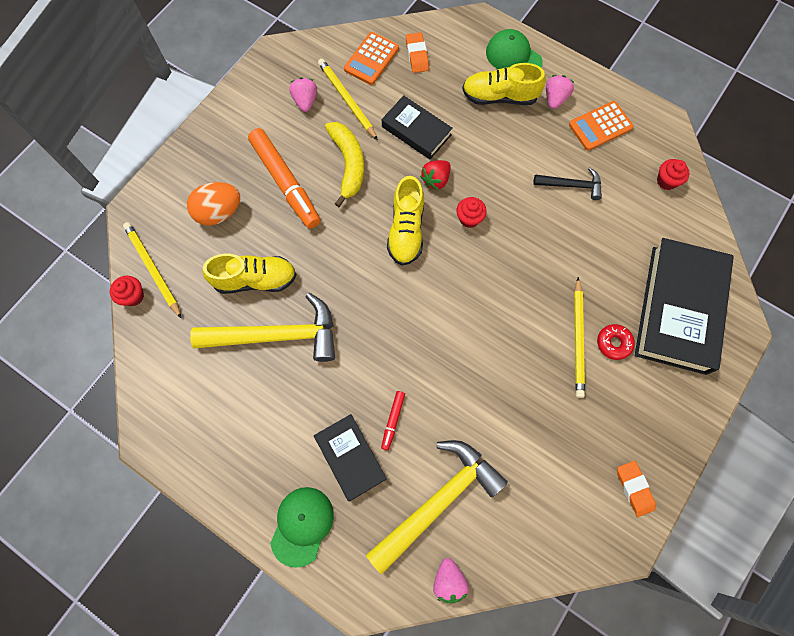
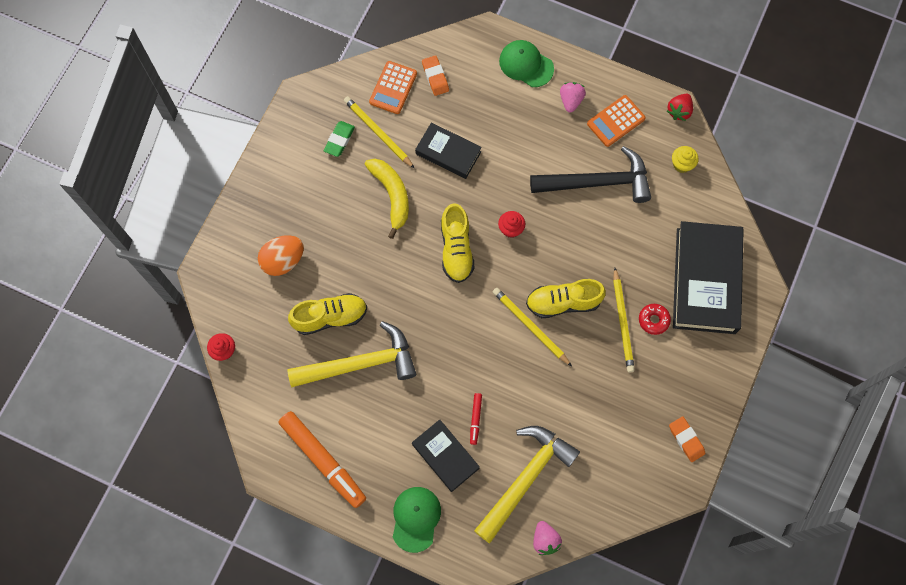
camera: 10 degrees left, 0 degrees up
yellow pencil [123,222,182,319] -> yellow pencil moved to [493,288,572,366]
orange marker [248,128,321,229] -> orange marker moved to [279,411,366,508]
pink strawberry [289,77,317,112] -> green eraser [324,121,355,157]
red strawberry [420,160,451,190] -> red strawberry moved to [667,93,693,121]
yellow shoe [462,63,546,105] -> yellow shoe moved to [526,279,606,318]
black hammer [533,168,602,200] -> black hammer [530,146,651,203], size x1.92
red cupcake [657,159,689,190] -> yellow cupcake [672,146,699,173]

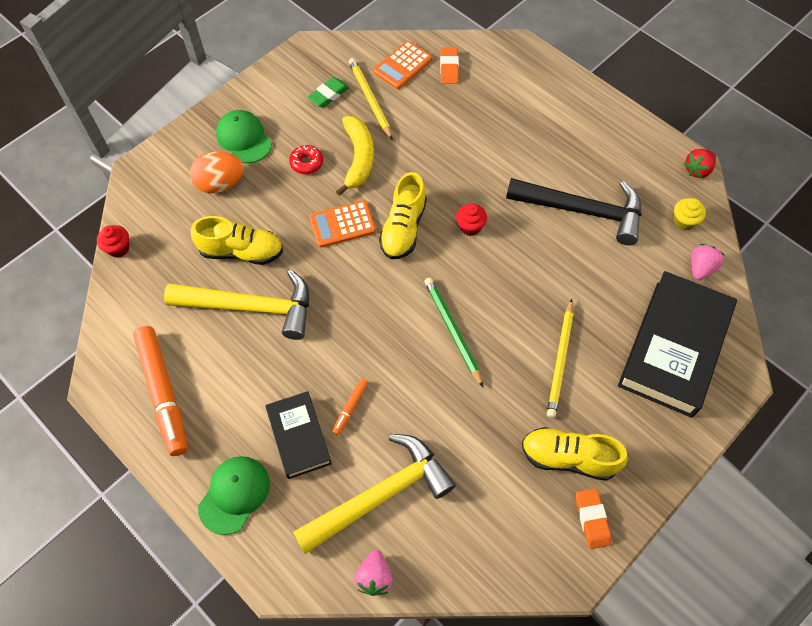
camera: 20 degrees right, 10 degrees down
black book [415,122,482,179] -> none
red marker [470,393,482,445] -> orange marker [332,378,368,435]
yellow pencil [493,288,572,366] -> green pencil [424,277,483,387]
green cap [499,40,554,87] -> green cap moved to [216,110,272,163]
yellow shoe [526,279,606,318] -> yellow shoe moved to [522,427,628,481]
pink strawberry [560,82,586,113] -> pink strawberry moved to [691,244,724,280]
orange calculator [587,95,646,147] -> orange calculator moved to [309,200,376,247]
red donut [639,304,671,335] -> red donut moved to [289,145,323,174]

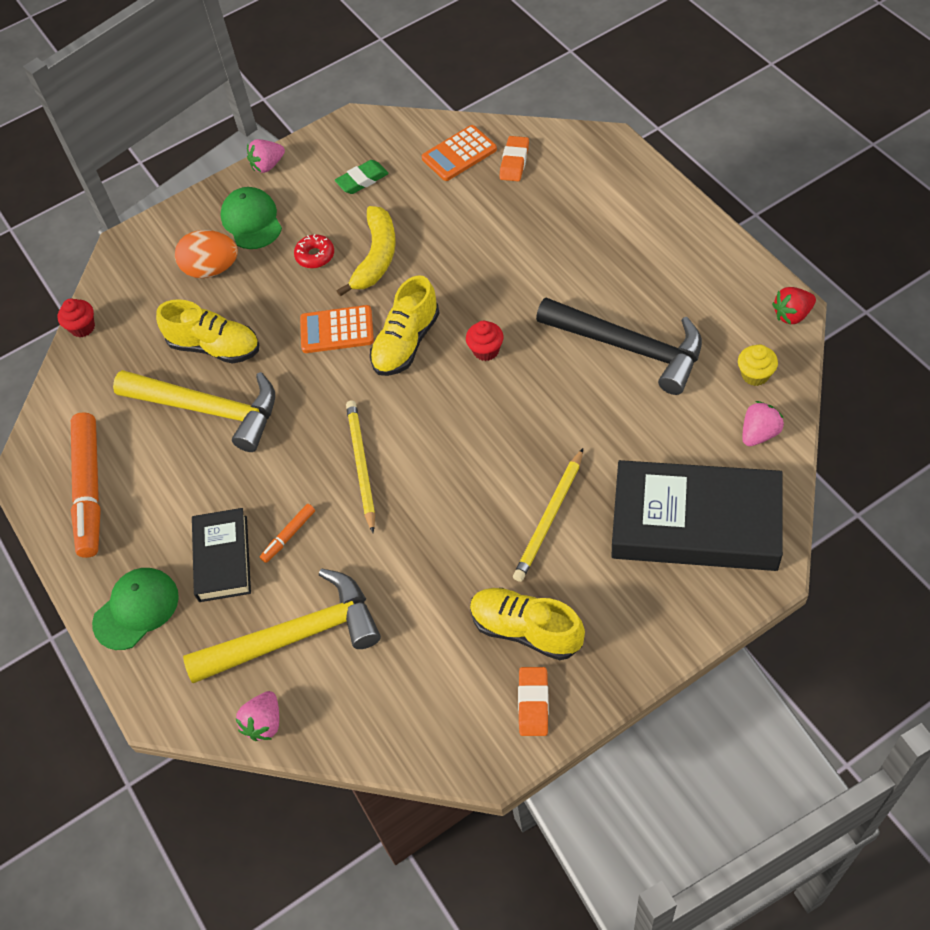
camera: 20 degrees right, 5 degrees down
yellow pencil [349,58,393,140] -> yellow pencil moved to [346,400,375,533]
green pencil [424,277,483,387] -> none
black book [618,271,737,418] -> black book turned 60 degrees clockwise [611,460,783,571]
none -> pink strawberry [247,139,285,173]

